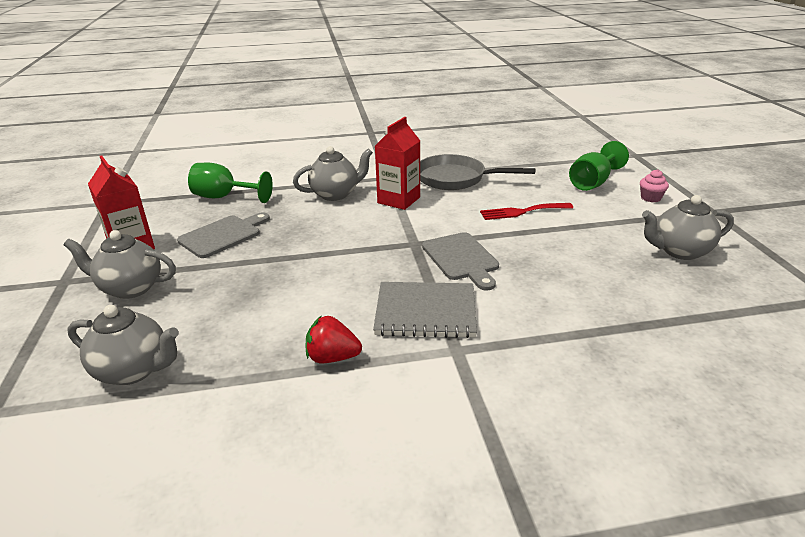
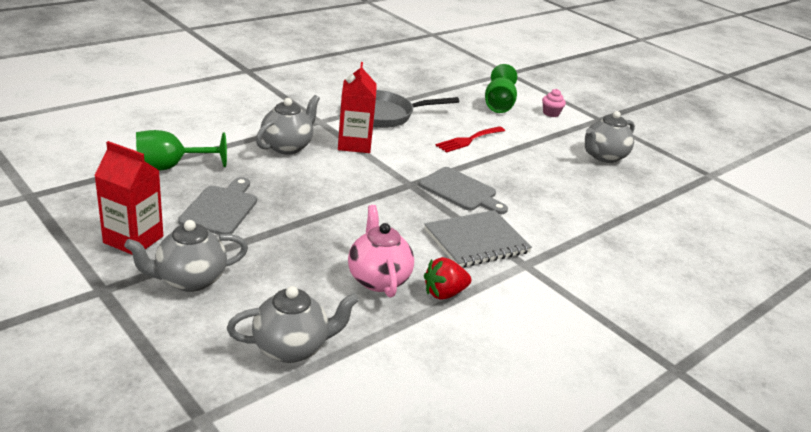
camera: 35 degrees left, 0 degrees up
none -> pink teapot [348,205,414,298]

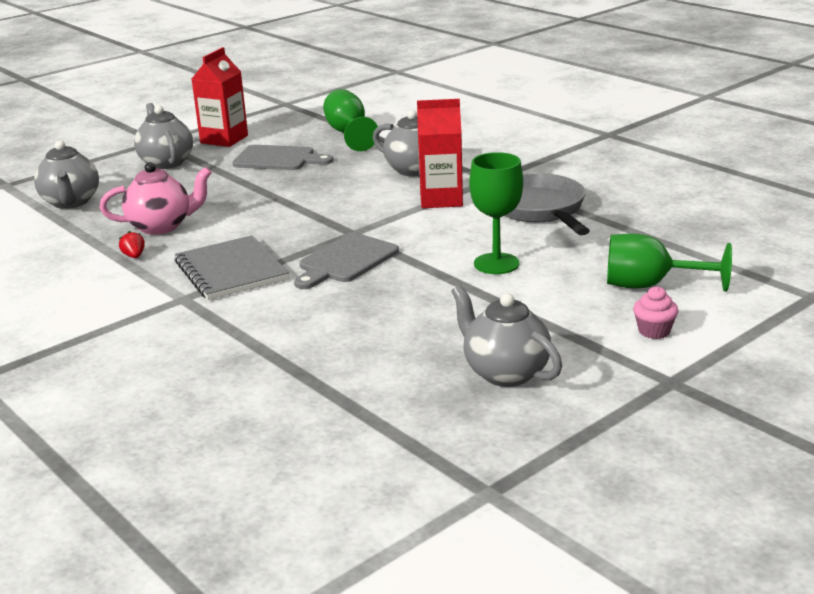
camera: 95 degrees right, 5 degrees down
red strawberry [424,257,471,300] -> red strawberry [119,231,145,258], size x0.58
red fork [435,126,505,153] -> green goblet [469,152,523,274]

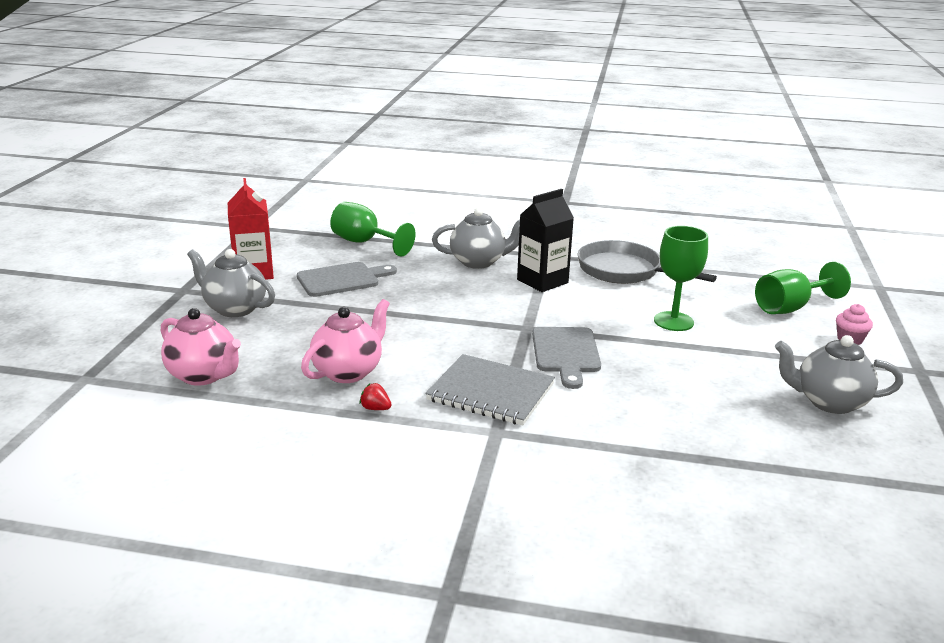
camera: 40 degrees left, 0 degrees up
grey teapot [34,140,99,209] -> pink teapot [161,308,241,386]
red carton [417,99,463,208] -> black carton [517,189,574,292]

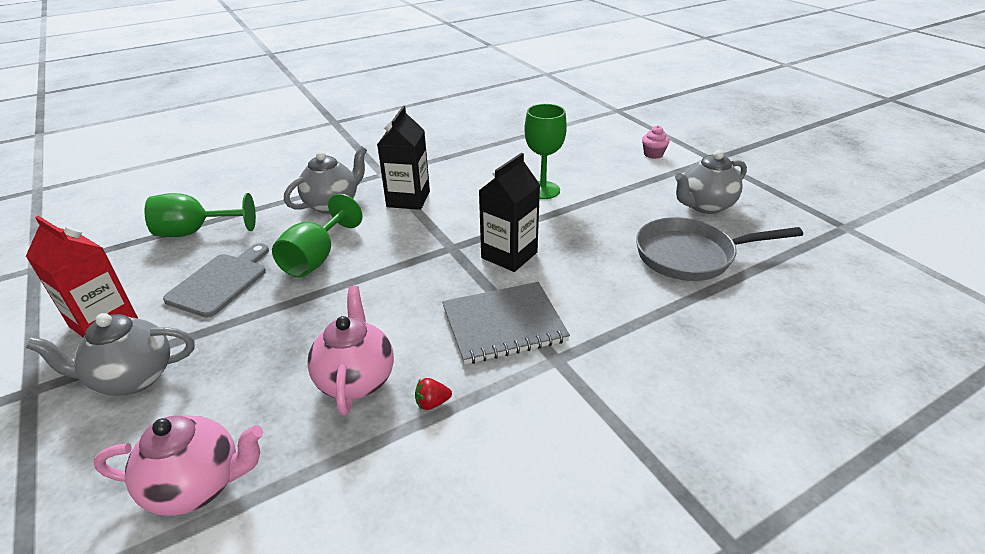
camera: 40 degrees left, 10 degrees up
grey cutting board [532,327,601,389] -> black carton [479,153,540,272]
grey pan [578,240,717,284] -> grey pan moved to [636,217,803,281]
green goblet [755,262,851,314] -> green goblet moved to [272,194,363,277]

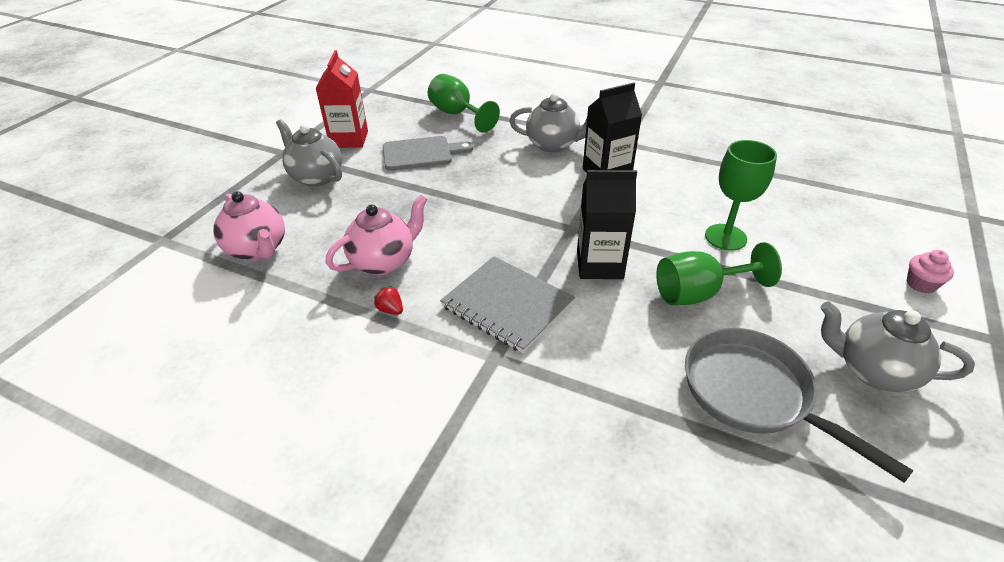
camera: 55 degrees right, 5 degrees up
green goblet [272,194,363,277] -> green goblet moved to [656,242,782,305]

